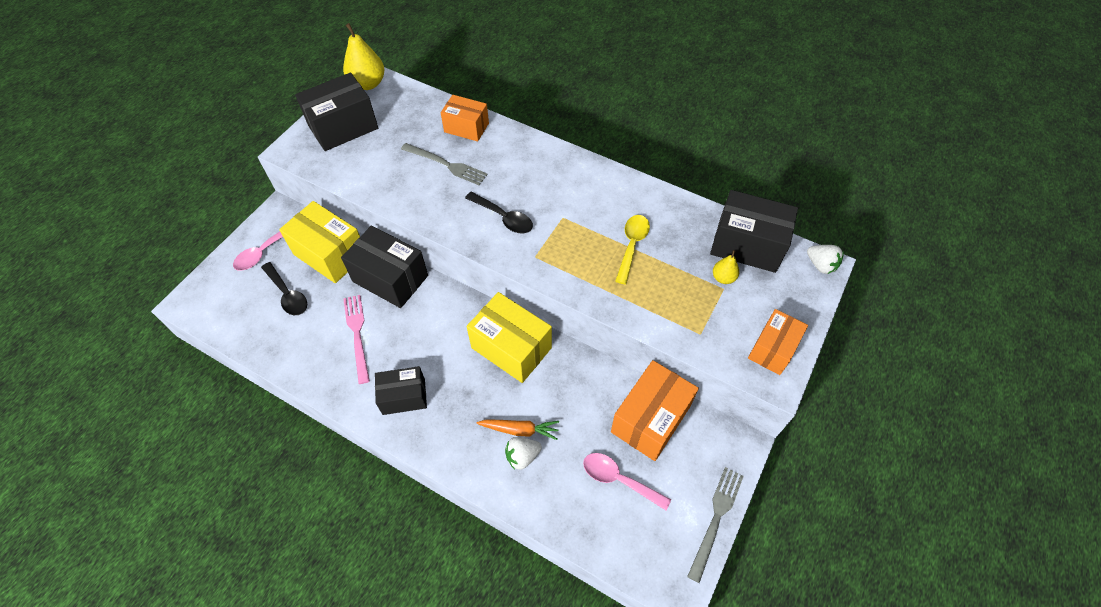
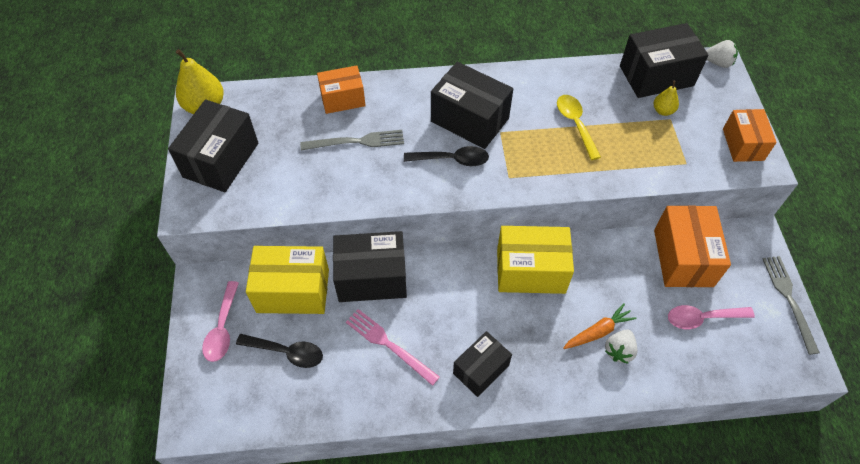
camera: 35 degrees left, 0 degrees up
none -> black box [431,62,513,149]

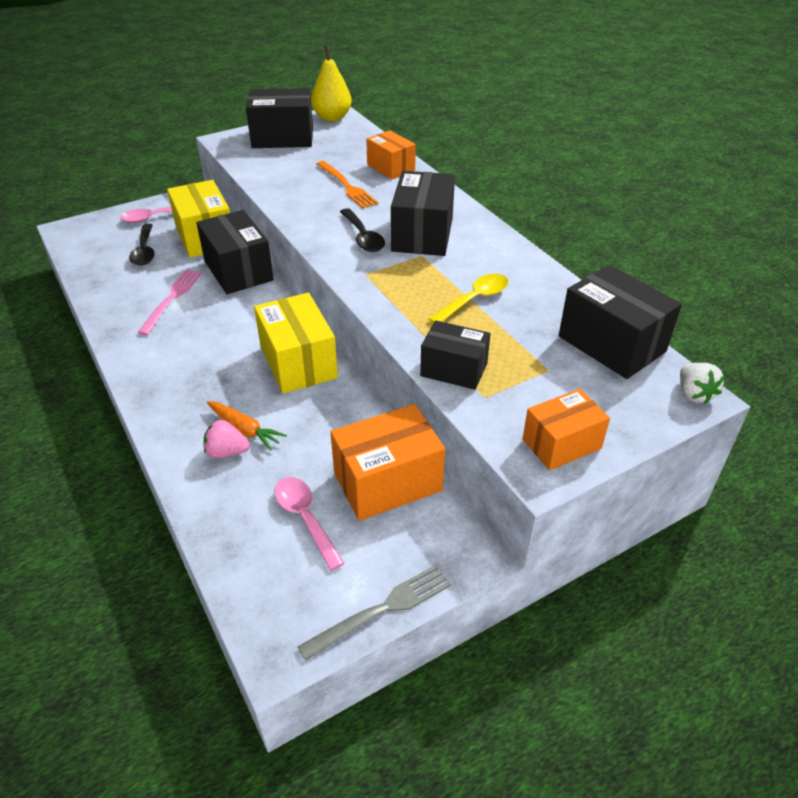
camera: 65 degrees right, 15 degrees down
grey fork [300,130,404,150] -> orange fork [317,161,378,209]
black box [453,331,512,397] -> black box moved to [420,320,491,390]
white strawberry [605,329,638,364] -> pink strawberry [204,420,250,458]
yellow pear [654,81,679,116] -> none

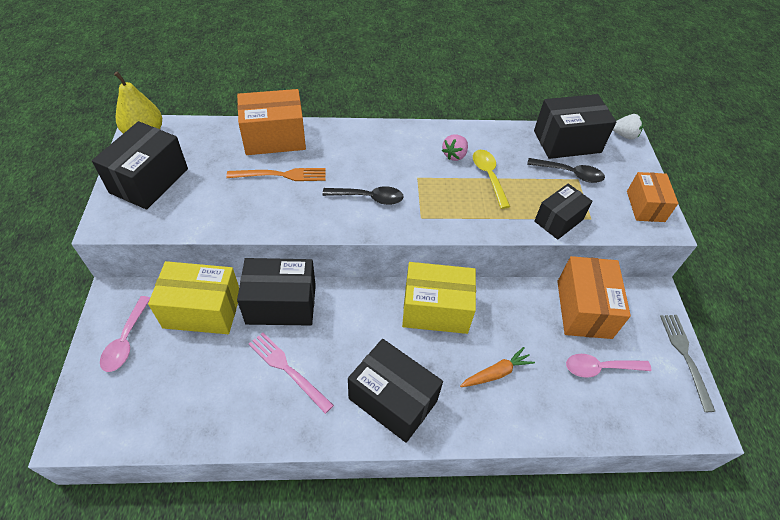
camera: 65 degrees left, 10 degrees up
black spoon [129,224,155,266] -> black spoon moved to [527,158,605,183]
pink strawberry [204,420,250,458] -> pink strawberry moved to [442,134,468,161]
orange box [366,130,416,179] -> orange box [237,89,306,155], size x1.56
black box [391,171,455,256] -> black box moved to [348,339,443,443]

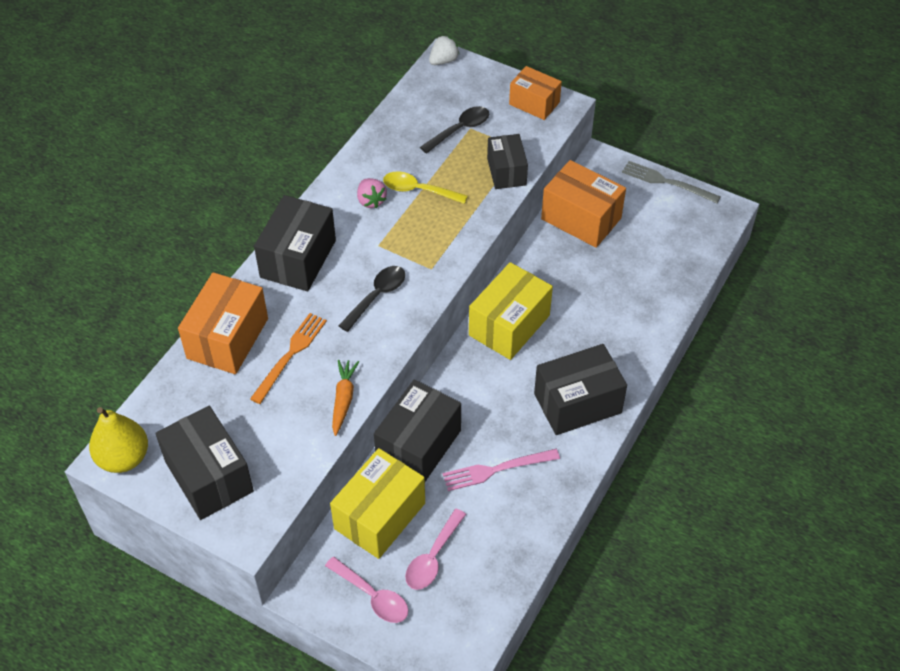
camera: 55 degrees left, 0 degrees up
orange carrot [460,347,535,387] -> orange carrot moved to [332,360,359,436]
black box [534,94,616,159] -> black box moved to [254,195,336,291]
pink spoon [566,354,652,378] -> pink spoon moved to [405,509,466,590]

